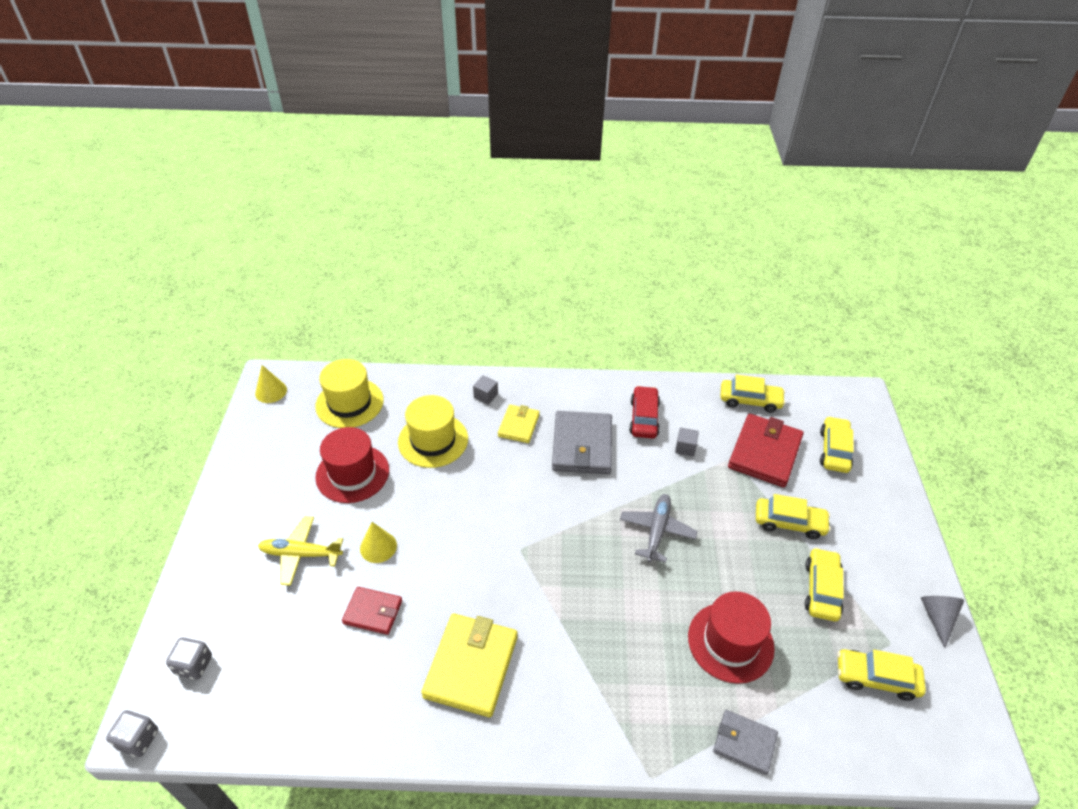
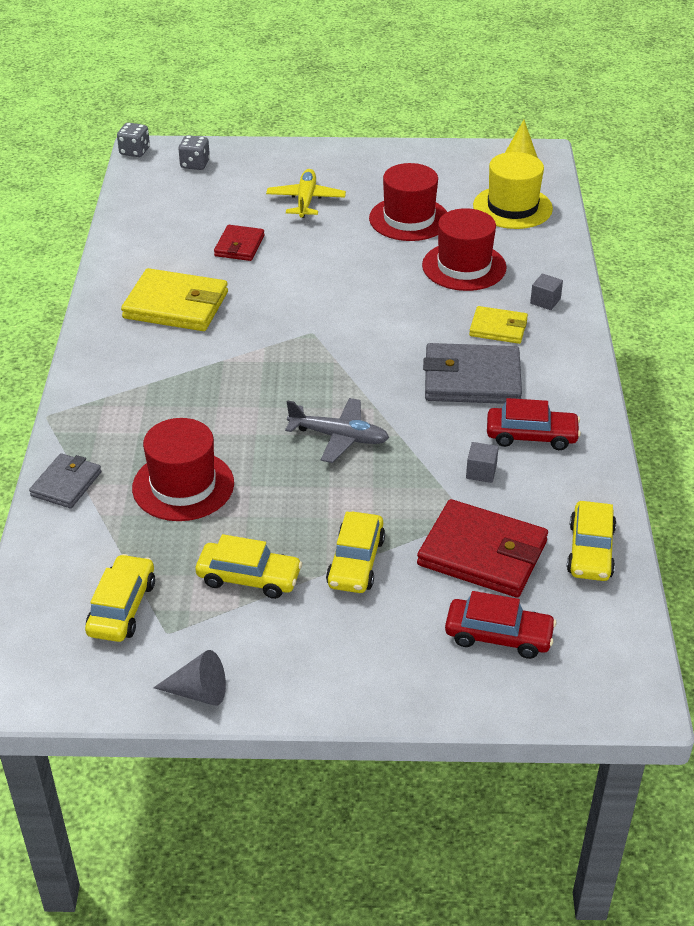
camera: 90 degrees right, 5 degrees down
yellow cone [360,522,397,563] -> none
yellow hat [398,395,468,468] -> red hat [422,208,507,291]
yellow car [820,416,854,473] -> red car [445,591,556,659]

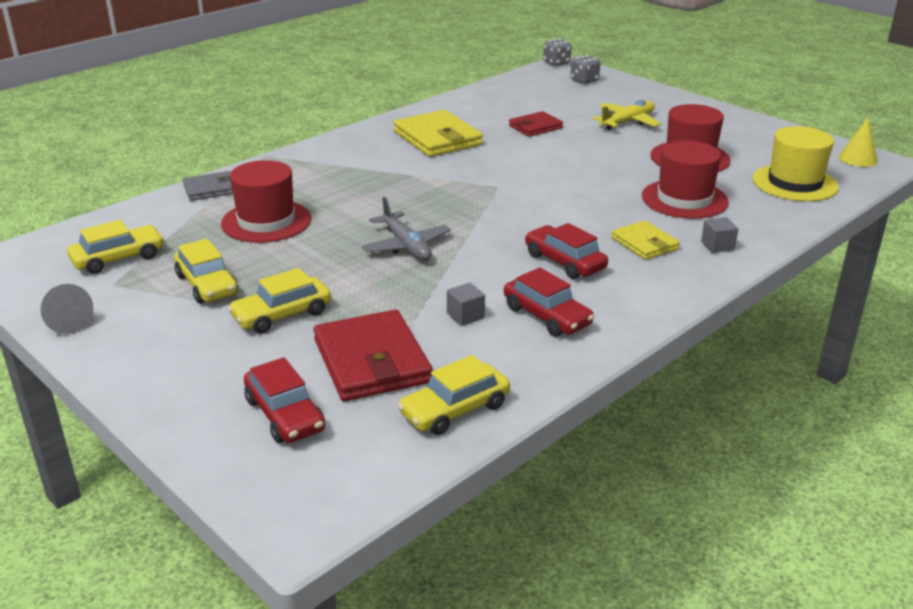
camera: 45 degrees right, 10 degrees down
grey wallet [423,343,522,404] -> red car [525,223,608,279]

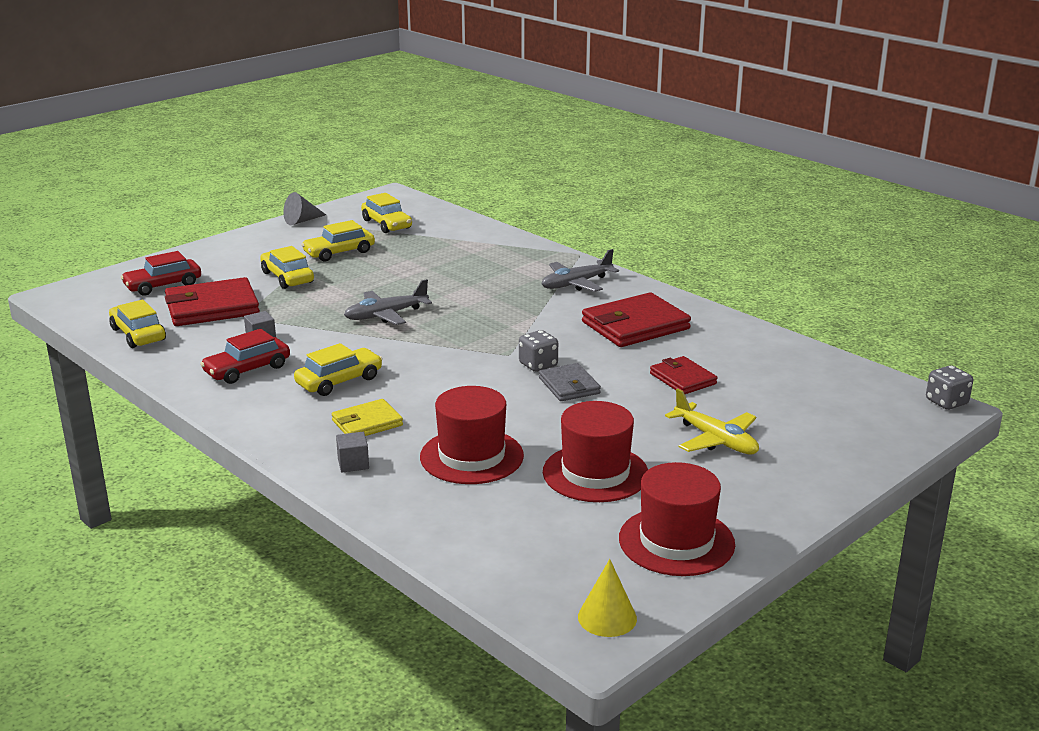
camera: 90 degrees right, 5 degrees down
grey wallet [183,171,233,201] -> grey wallet moved to [539,363,601,401]
red hat [221,160,311,243] -> red hat moved to [619,462,735,576]
yellow wallet [394,110,483,157] -> red wallet [582,292,691,347]
red car [525,223,608,279] -> yellow car [294,343,383,396]
grey dice [570,55,600,84] -> grey dice moved to [519,330,558,372]
yellow hat [753,126,839,201] -> none
none -> grey plane [542,249,619,292]

